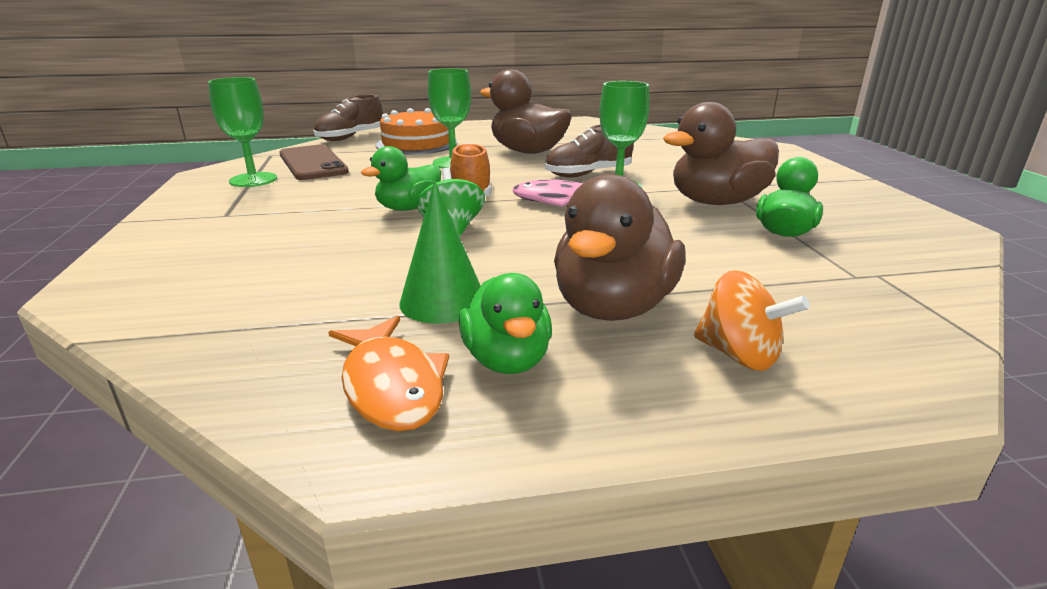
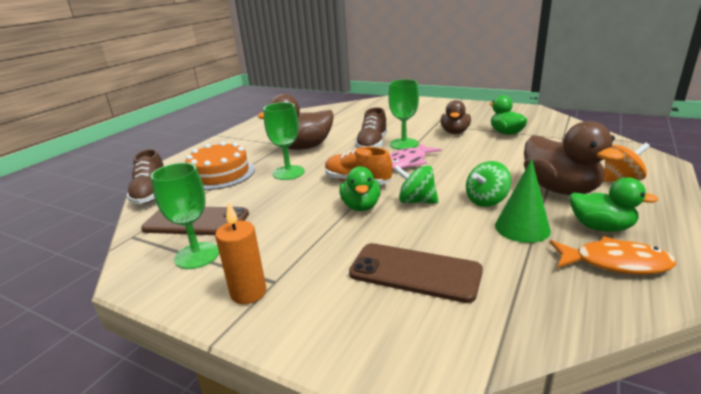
camera: 50 degrees left, 0 degrees up
brown duck [663,102,779,205] -> brown duck [441,100,471,134], size x0.64
none -> orange candle [215,202,266,304]
none -> brown phone [349,243,483,303]
none -> green spinning top [466,161,511,207]

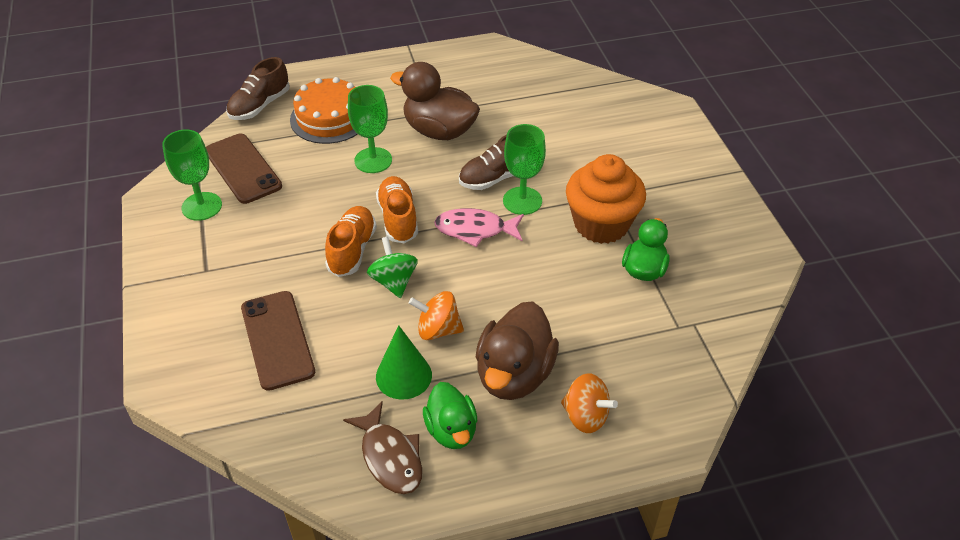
camera: 45 degrees right, 20 degrees up
orange candle [215,202,266,304] -> none
green duck [340,166,381,211] -> orange shoe [325,206,377,277]
brown duck [441,100,471,134] -> orange cupcake [566,154,646,244]
green spinning top [466,161,511,207] -> orange spinning top [409,291,464,340]
orange fish [550,236,676,274] -> brown fish [343,402,422,494]

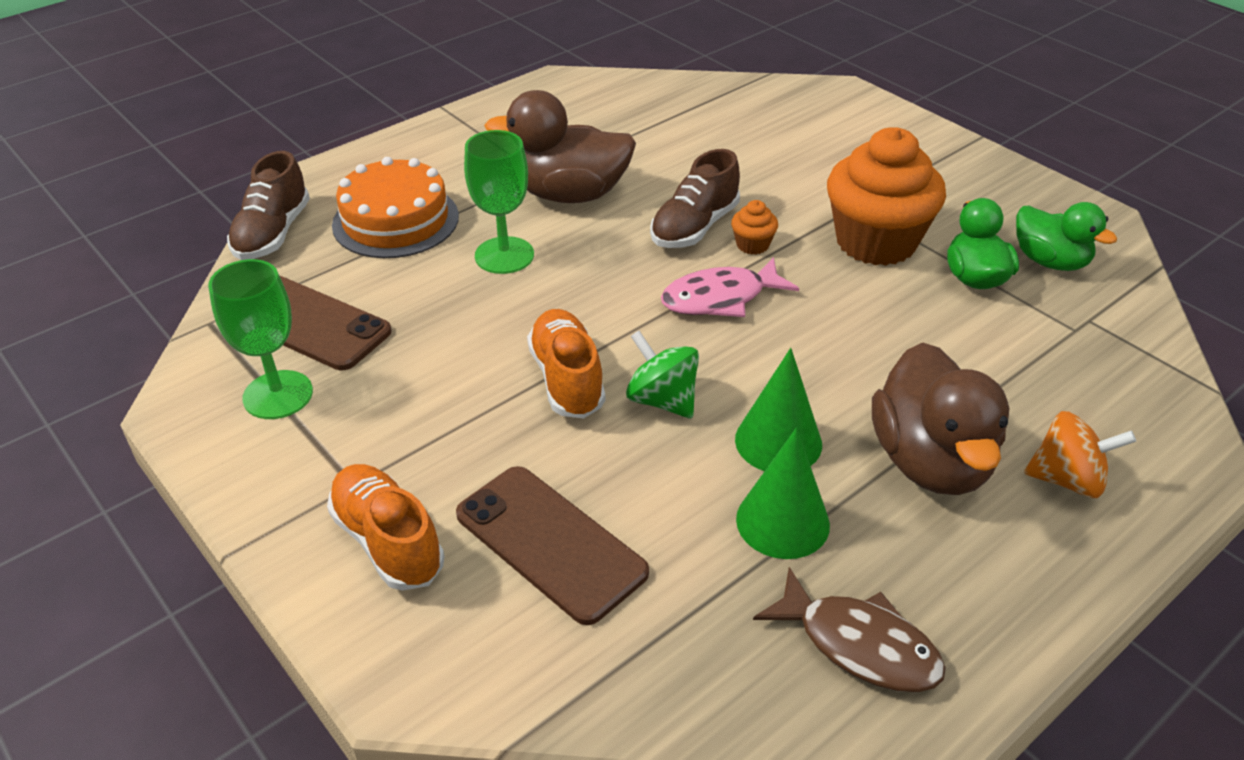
camera: 25 degrees left, 5 degrees down
orange shoe [376,176,418,243] -> orange shoe moved to [327,464,444,590]
orange spinning top [409,291,464,340] -> green cone [735,348,822,471]
green duck [423,382,477,449] -> green duck moved to [1016,202,1117,271]
green goblet [503,124,546,215] -> orange cupcake [731,200,778,254]

